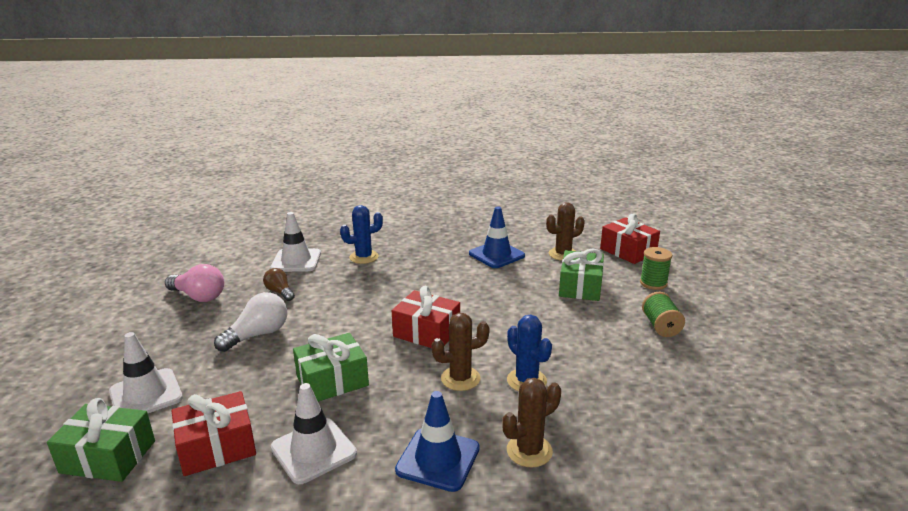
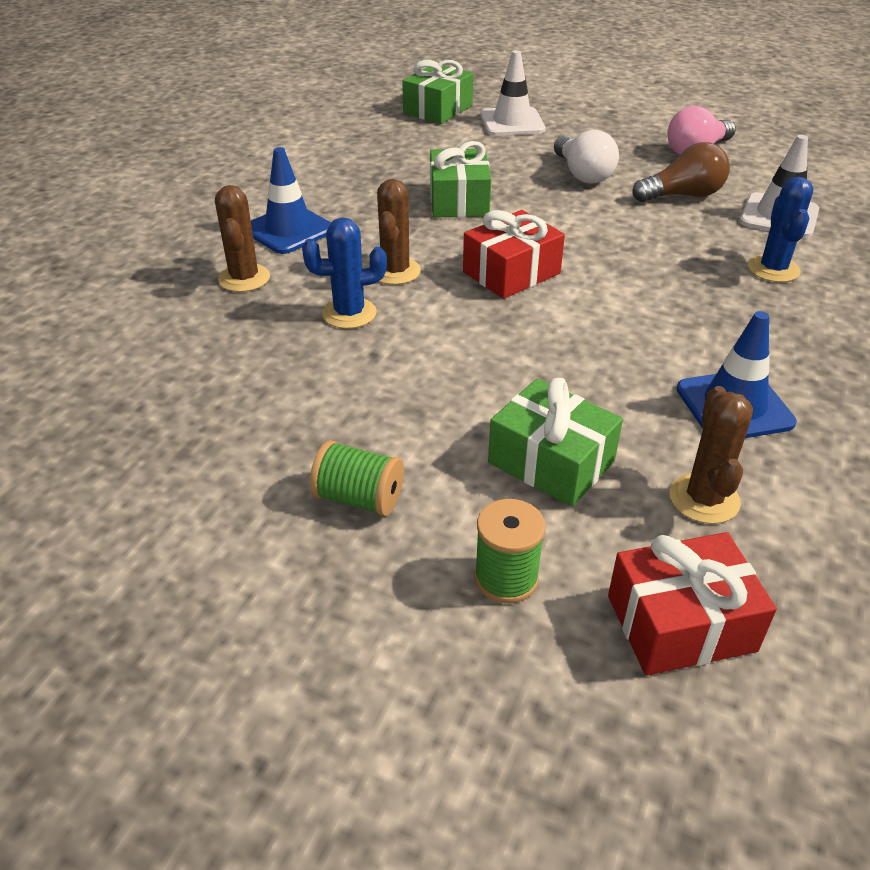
camera: 115 degrees right, 15 degrees up
red gift [172,391,256,476] -> none
brown light bulb [263,268,295,301] -> brown light bulb [632,142,730,202], size x1.58
white traffic cone [271,383,357,484] -> none

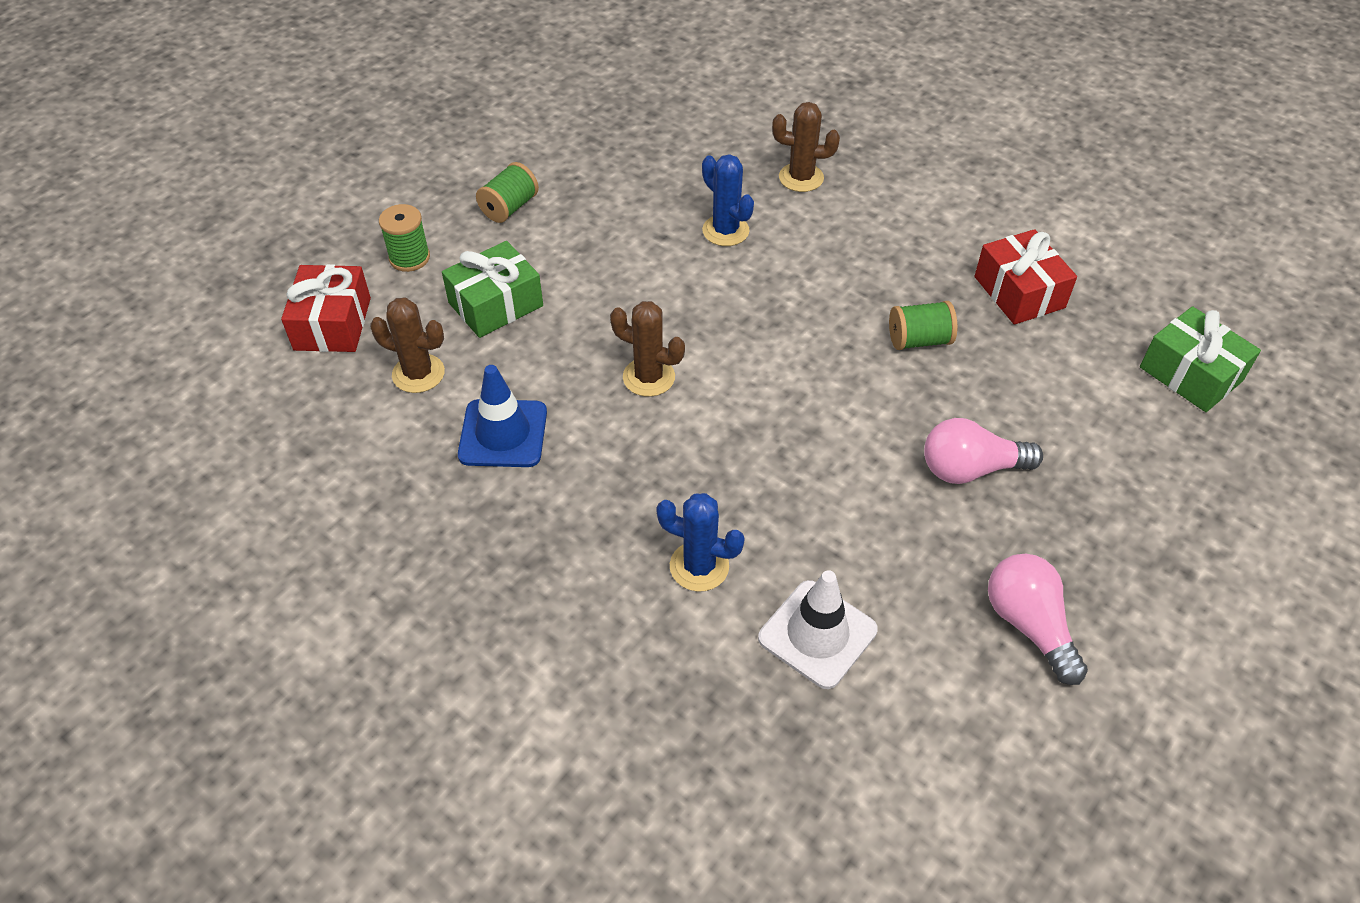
camera: 105 degrees right, 10 degrees up
blue traffic cone [251,147,331,254] -> none
blue cactus [302,217,387,329] -> blue cactus turned 45 degrees counterclockwise [702,154,754,246]
brown cactus [377,179,421,285] -> brown cactus moved to [610,301,685,397]
green gift [430,141,491,217] -> green spool [889,301,957,350]
red gift [463,210,565,299] -> red gift moved to [975,229,1077,325]
white traffic cone [480,50,545,136] -> none
white light bulb [554,130,619,184] -> pink light bulb [924,418,1043,484]
brown light bulb [632,142,730,202] -> none

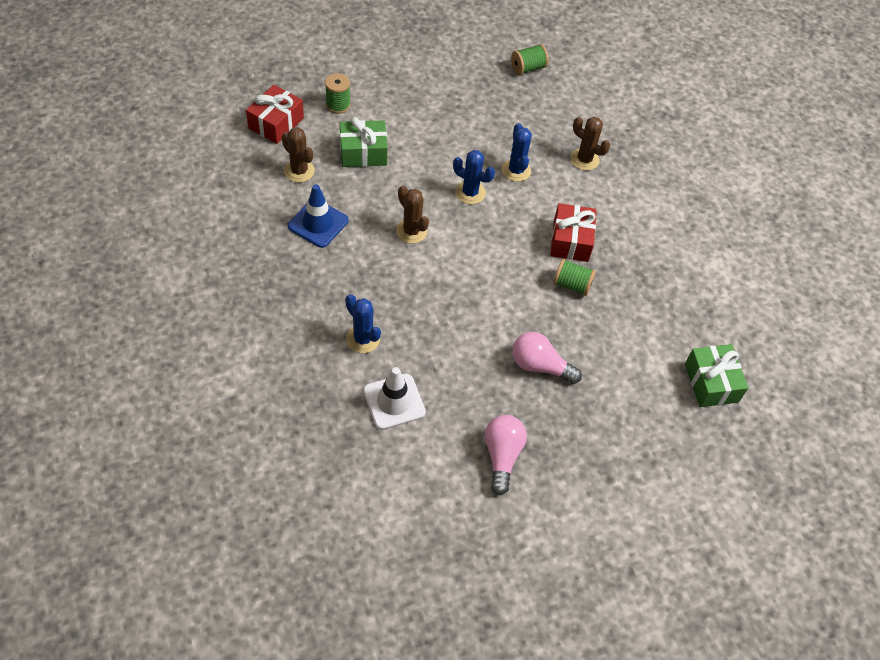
camera: 25 degrees right, 5 degrees up
green spool [476,162,539,223] -> green spool moved to [511,44,549,75]
red gift [975,229,1077,325] -> red gift moved to [550,203,597,262]
none -> blue cactus [453,150,495,204]

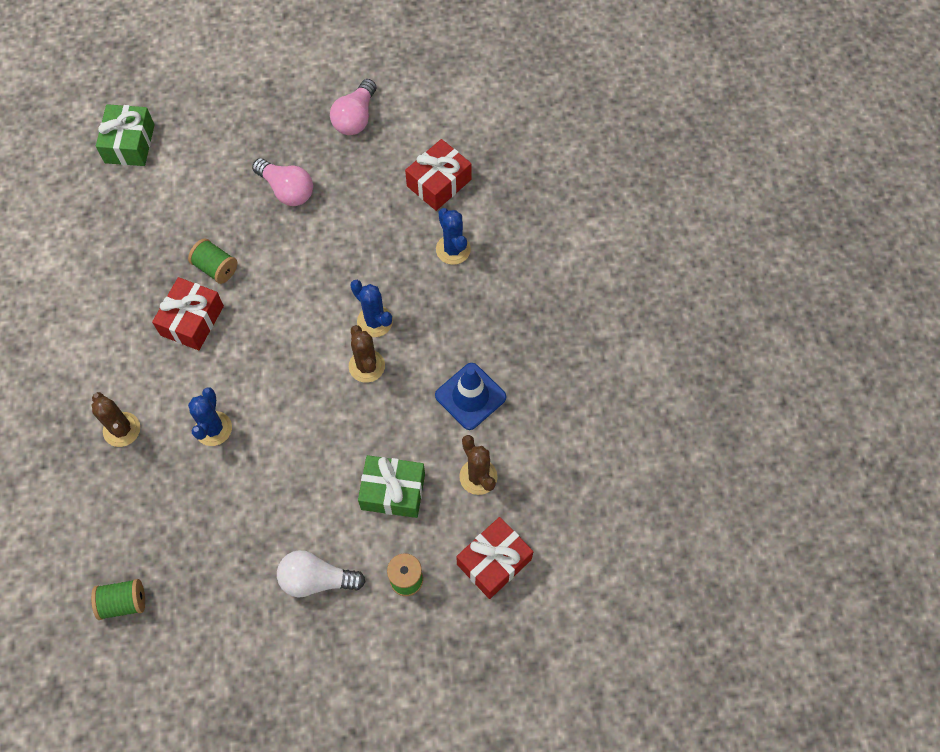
camera: 160 degrees left, 10 degrees up
white traffic cone [363,367,426,430] -> red gift [405,139,471,211]
blue cactus [453,150,495,204] -> blue cactus moved to [350,280,393,337]
none -> white light bulb [277,550,366,598]

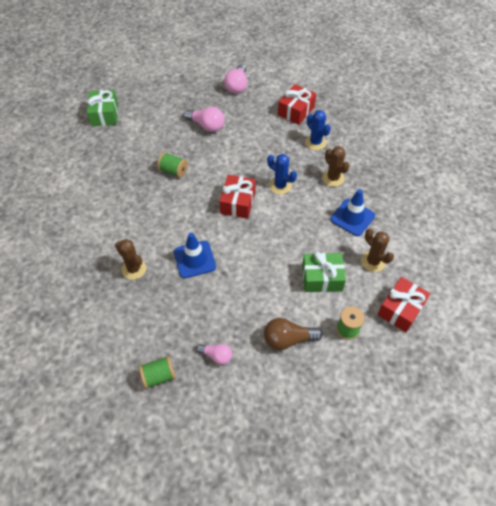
camera: 10 degrees left, 10 degrees down
red gift [152,277,224,350] -> red gift moved to [219,175,256,219]
blue cactus [188,387,232,446] -> blue traffic cone [174,233,216,278]
white light bulb [277,550,366,598] -> brown light bulb [264,318,323,350]
brown cactus [349,325,385,383] -> brown cactus moved to [322,146,350,187]
none -> pink light bulb [196,344,232,365]

